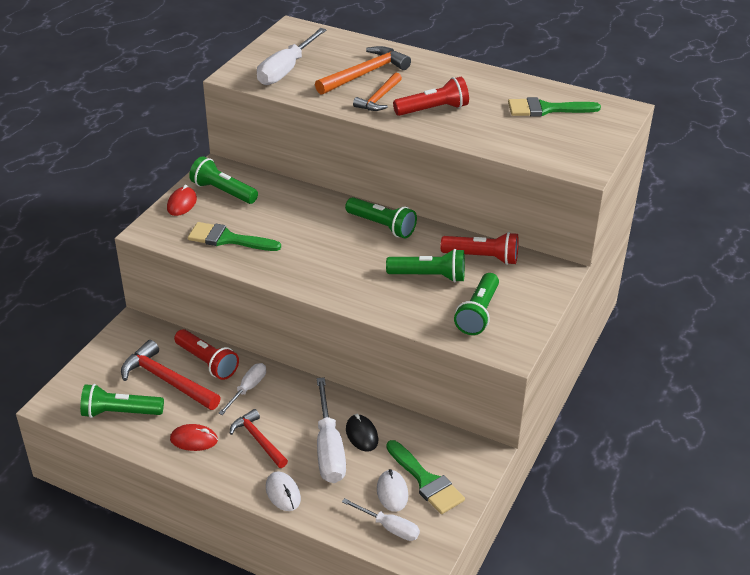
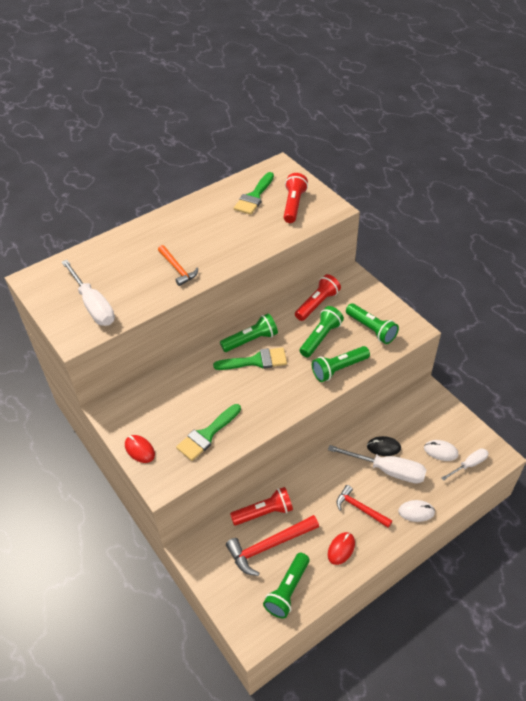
camera: 60 degrees left, 10 degrees up
green flashlight [189,156,258,204] -> green flashlight moved to [312,346,370,382]
white screwdriver [219,363,266,415] -> none
red hammer [229,409,288,468] -> red hammer turned 45 degrees clockwise [337,485,392,528]
orange hammer [315,46,411,95] -> none
green brush [386,440,465,514] -> green brush moved to [213,347,287,370]
red flashlight [393,77,469,116] -> red flashlight moved to [283,173,308,223]

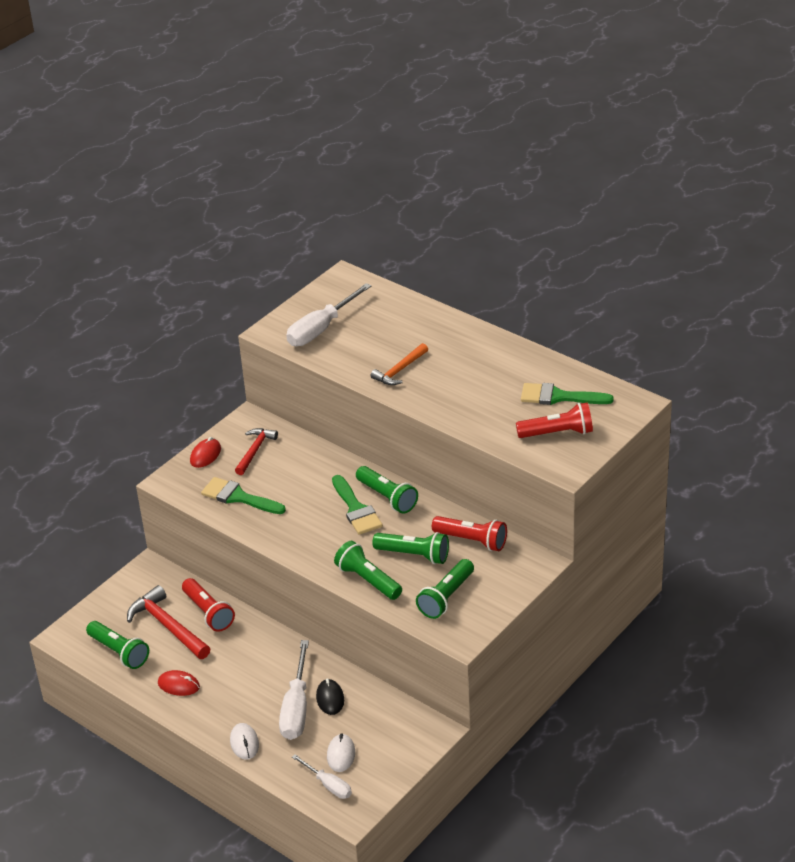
camera: 75 degrees right, 10 degrees down
green flashlight [263,552,309,618] -> green flashlight turned 150 degrees counterclockwise [86,621,149,669]
red hammer [337,485,392,528] -> red hammer moved to [235,428,278,475]

